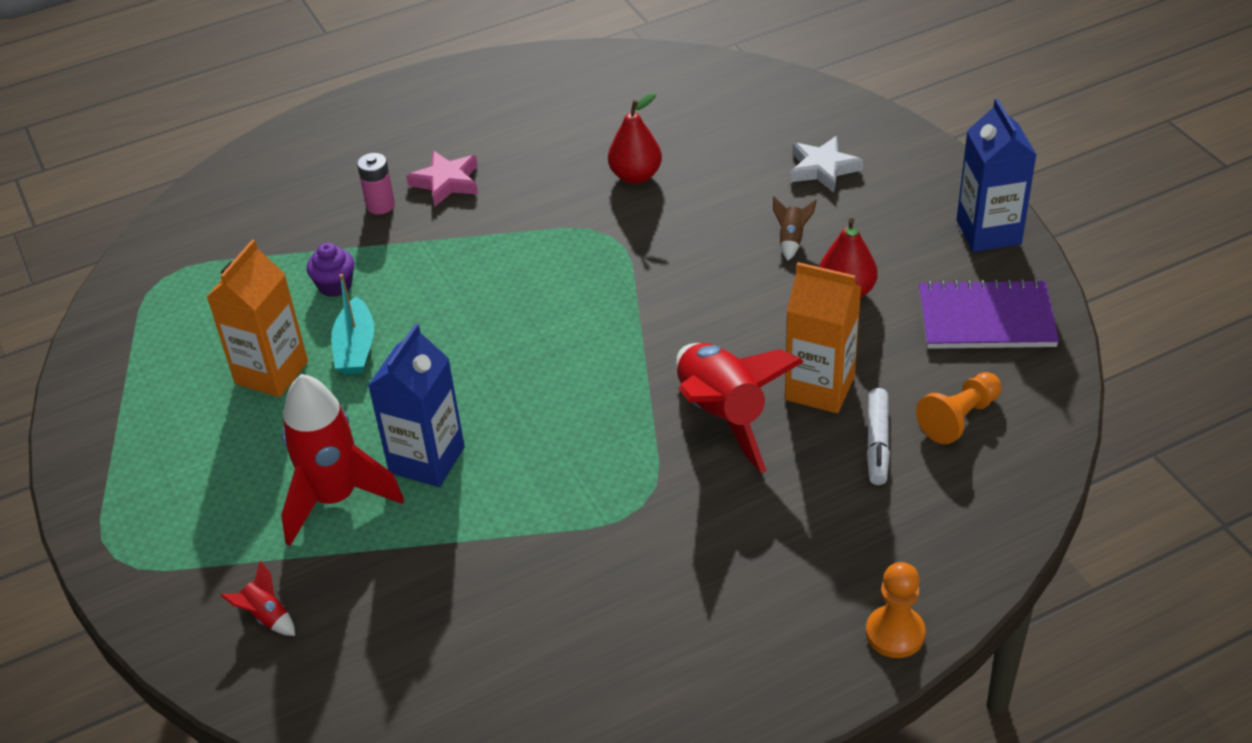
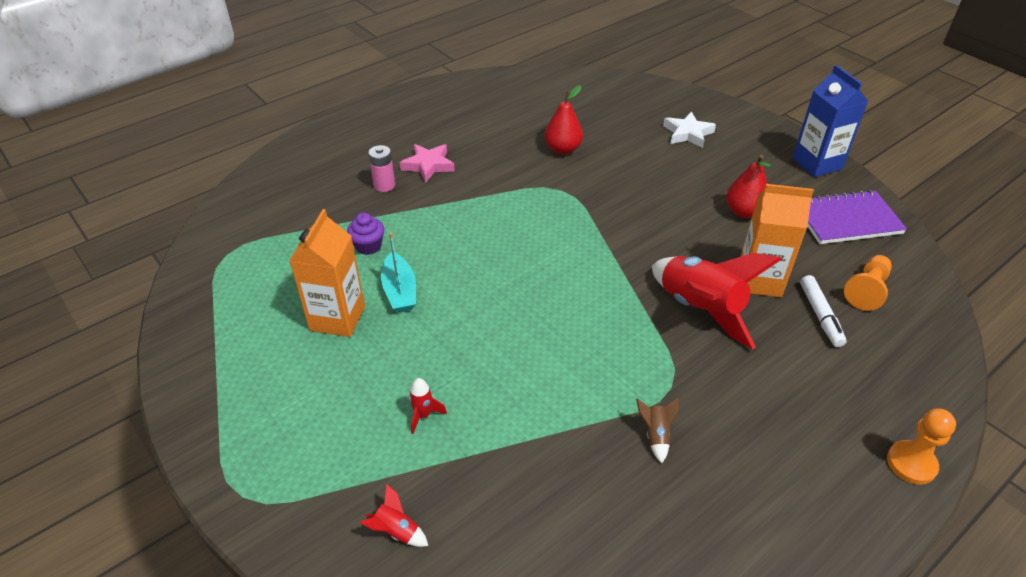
camera: 15 degrees left, 0 degrees up
red rocket [281,374,404,546] -> red rocket [409,378,447,434], size x0.41
blue carton [368,323,465,487] -> none
brown rocket [773,197,817,261] -> brown rocket moved to [636,397,679,463]

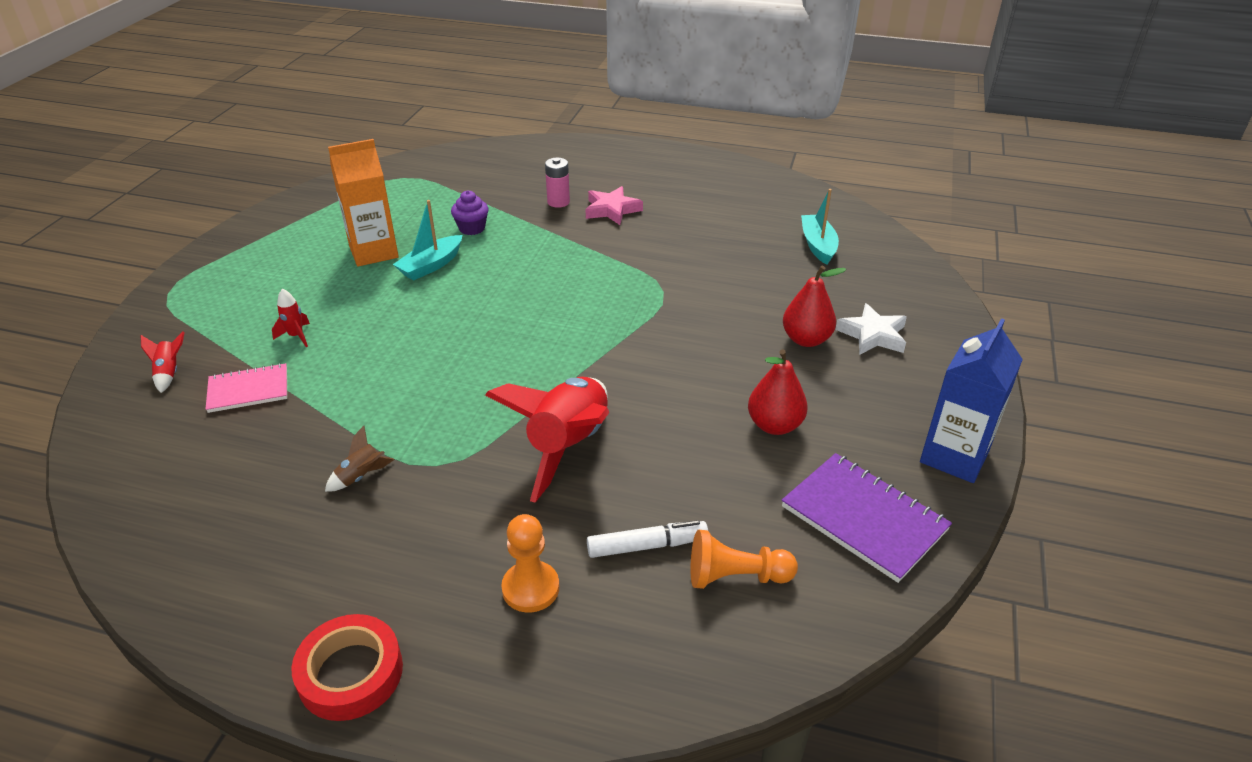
camera: 55 degrees right, 5 degrees down
red pear [544,85,583,154] -> red pear moved to [783,266,846,347]
orange carton [741,184,814,298] -> none
white marker [800,275,847,347] -> white marker turned 150 degrees counterclockwise [587,520,708,558]
orange pawn [887,409,956,485] -> orange pawn moved to [501,514,559,613]
none -> pink notebook [206,363,287,413]
none -> red tape [292,614,403,721]
none -> turquoise boat [801,189,839,265]

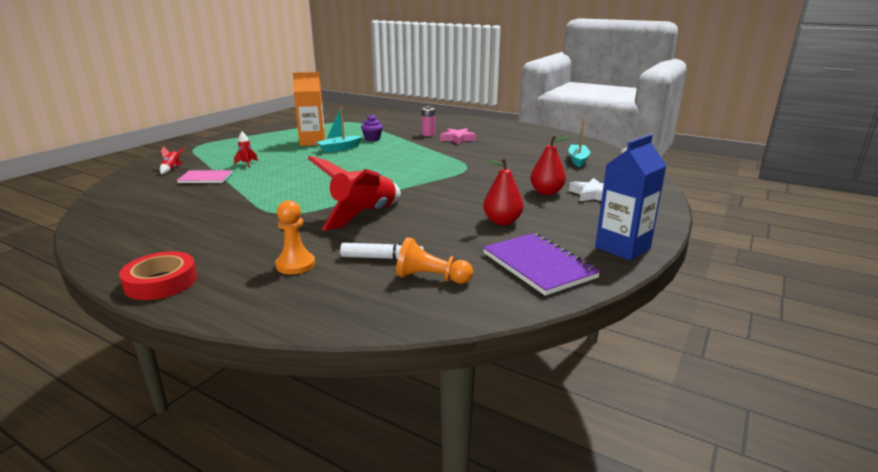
camera: 15 degrees right, 15 degrees down
brown rocket [325,426,395,492] -> none

